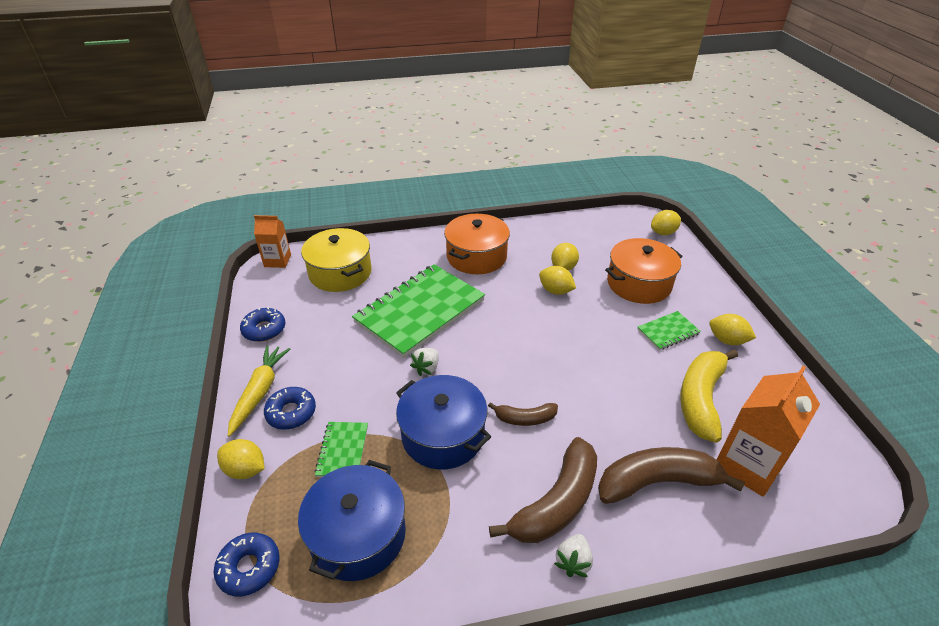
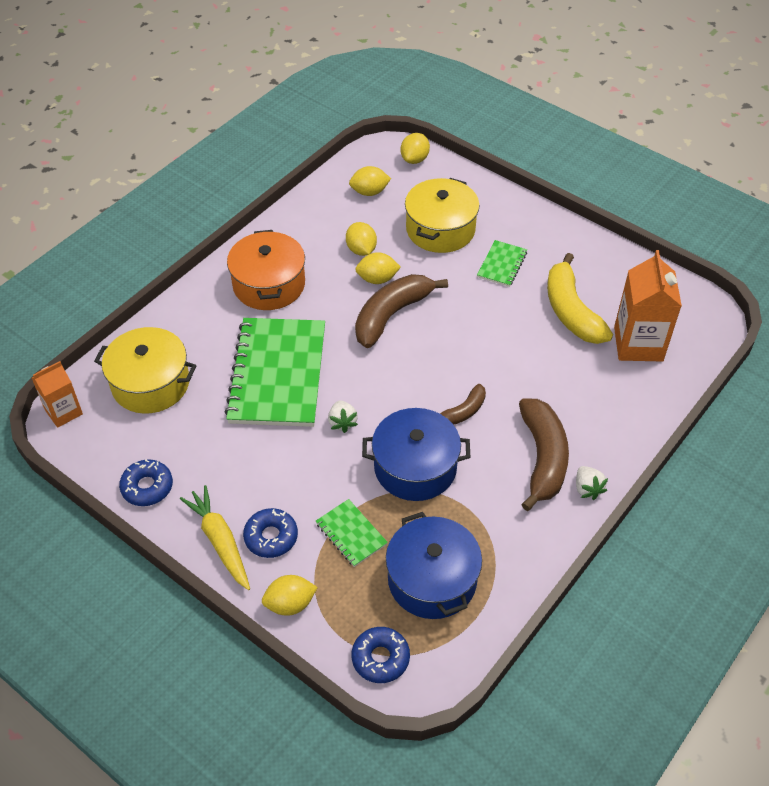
camera: 40 degrees left, 10 degrees up
brown banana [598,447,745,504] -> brown banana moved to [355,274,448,348]
orange pot [605,238,683,304] -> yellow pot [405,178,480,253]
yellow lemon [709,314,756,345] -> yellow lemon moved to [349,166,391,196]

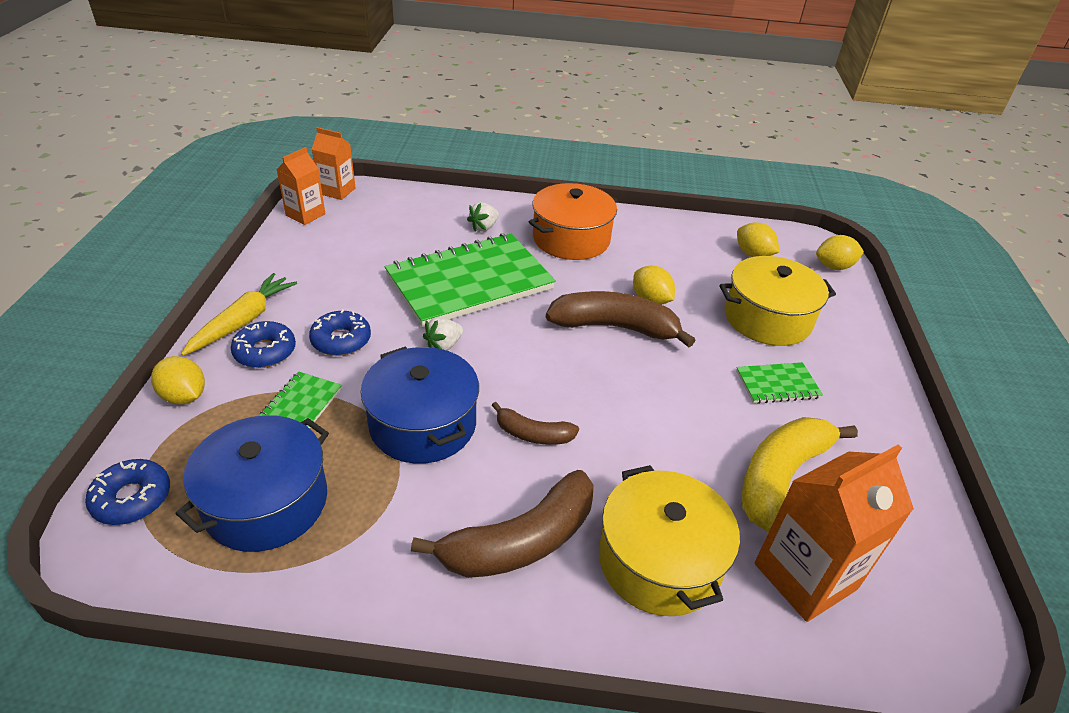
camera: 55 degrees right, 10 degrees down
yellow pot [94,327,197,414] -> yellow pot moved to [599,465,740,616]
blue donut [119,459,173,506] -> blue donut moved to [309,309,371,356]
yellow lemon [346,222,377,256] -> none
white strawberry [576,466,608,500] -> white strawberry moved to [467,202,499,232]
none -> orange carton [277,147,325,225]

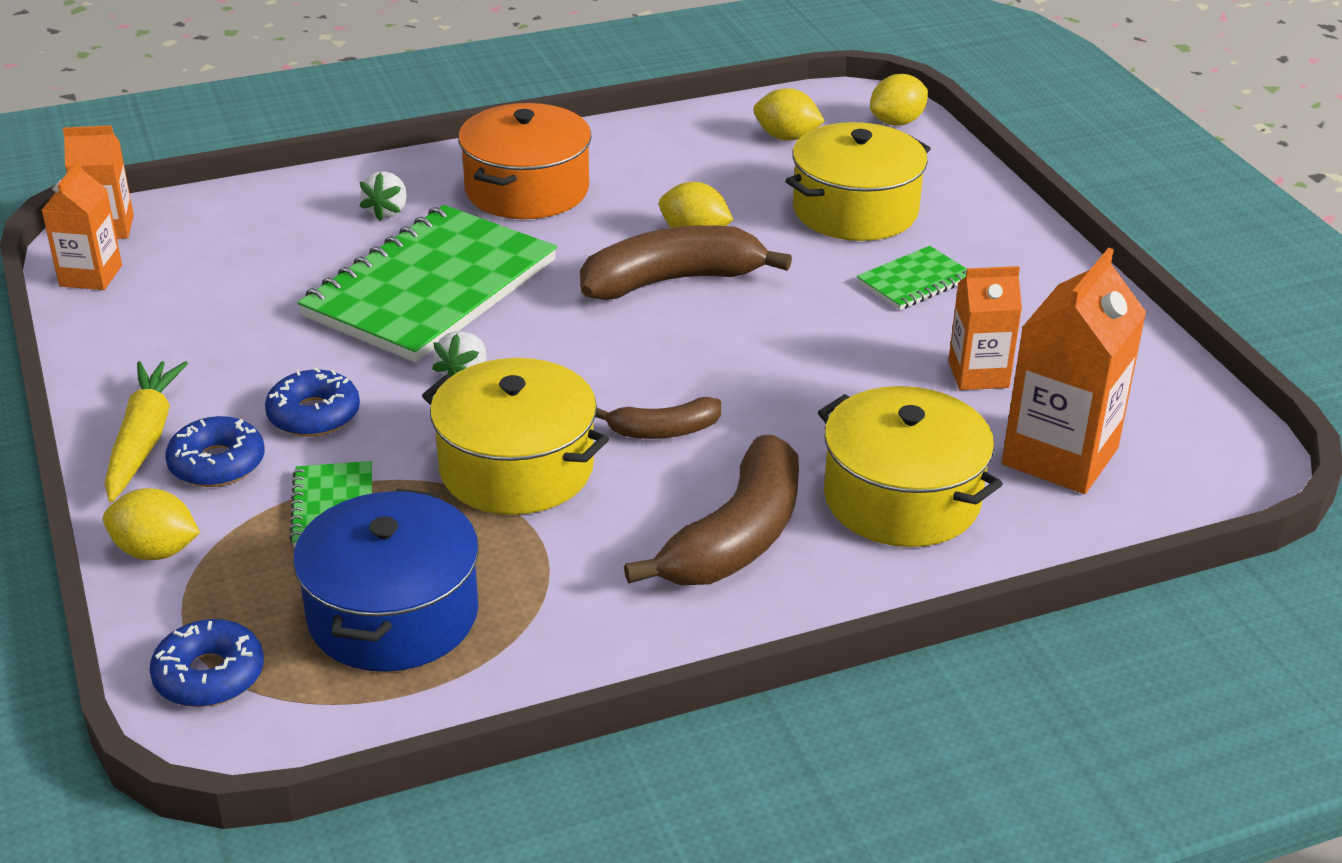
camera: 25 degrees left, 5 degrees down
blue pot [361,347,479,464] -> yellow pot [422,358,609,515]
yellow banana [742,417,858,533] -> orange carton [948,266,1022,390]

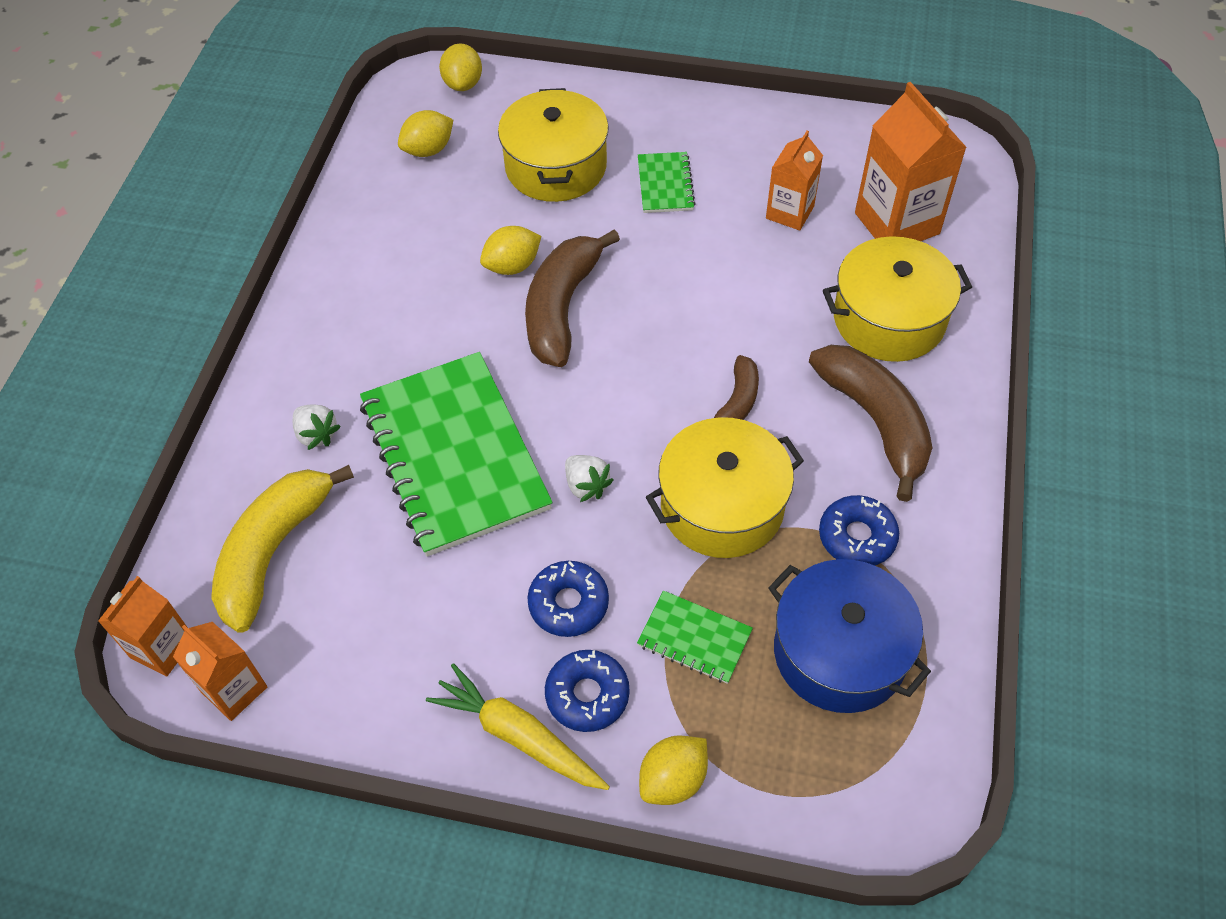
camera: 55 degrees left, 20 degrees up
blue donut [149,619,264,707] -> blue donut moved to [819,495,899,566]
orange pot [458,103,592,219] -> none
none -> yellow banana [211,465,354,633]

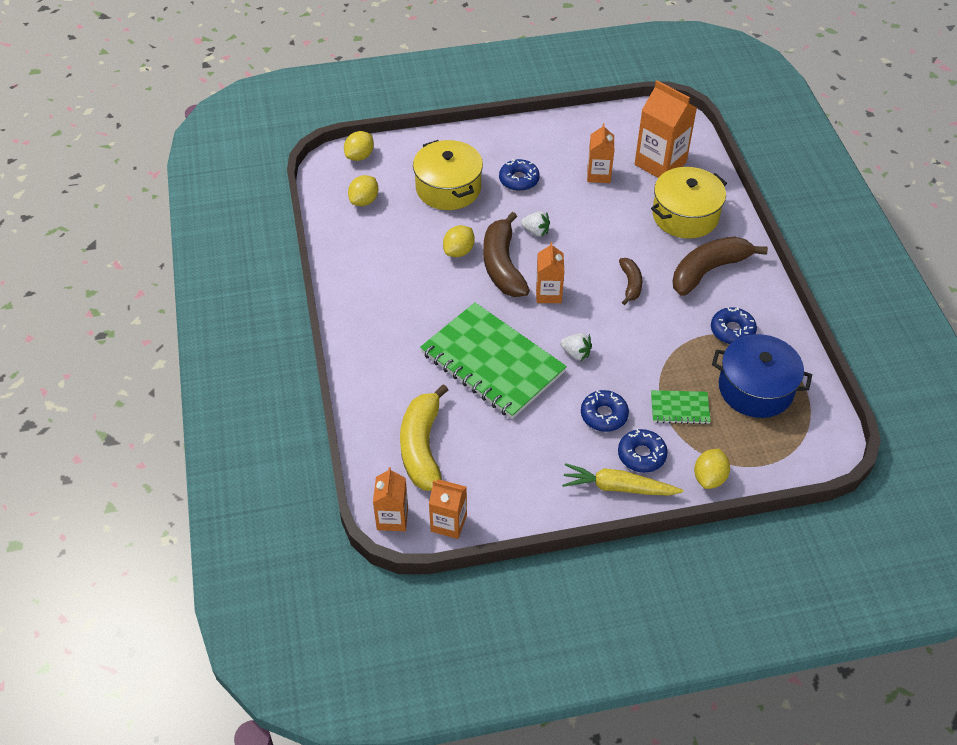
camera: 25 degrees left, 5 degrees down
white strawberry [293,404,341,450] -> white strawberry moved to [521,211,550,237]
yellow lemon [439,43,482,91] -> yellow lemon turned 60 degrees clockwise [344,131,374,161]
green notebook [638,152,696,213] -> blue donut [499,159,540,191]
yellow pot [646,417,804,558] -> none
brown banana [809,345,932,502] -> brown banana turned 75 degrees counterclockwise [673,237,768,296]
none -> orange carton [536,242,564,303]

